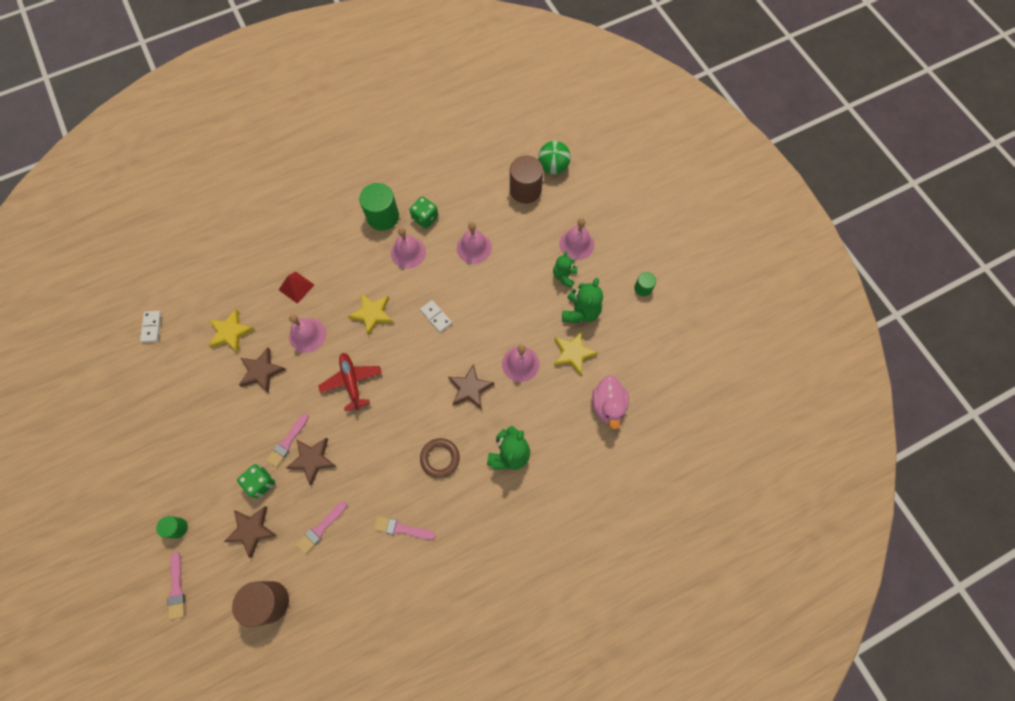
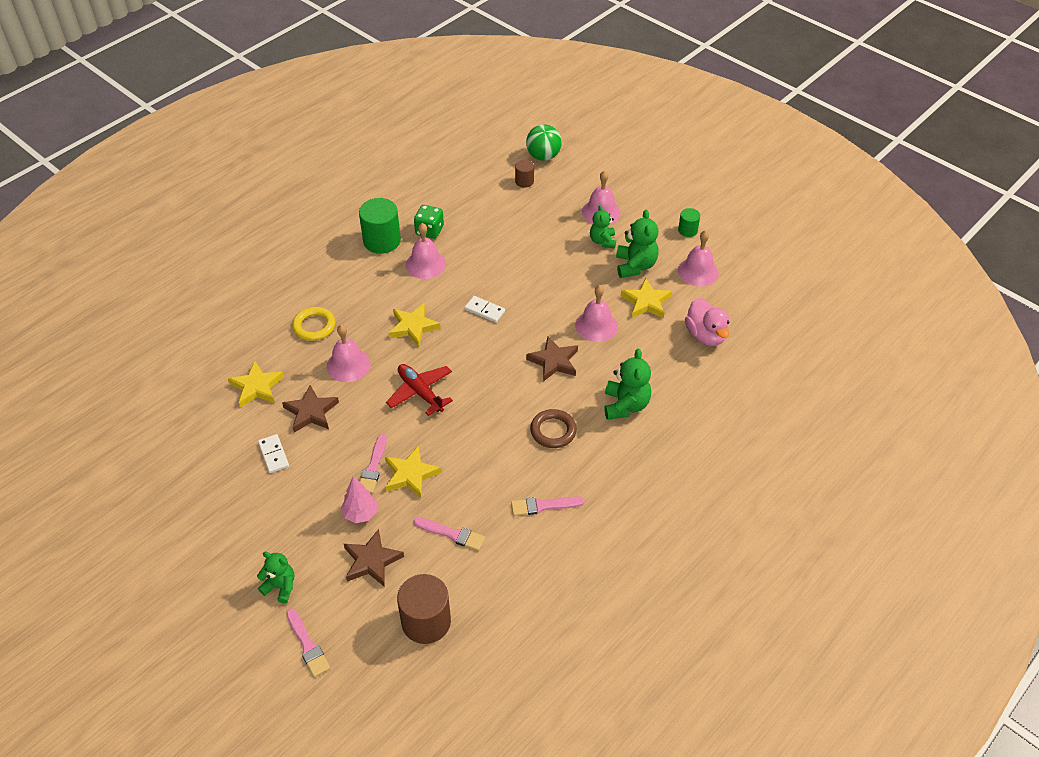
camera: 20 degrees left, 20 degrees down
white domino [140,311,161,343] -> white domino moved to [258,434,289,473]
green cylinder [156,516,188,539] -> green teddy bear [257,551,294,603]
green dice [237,464,275,499] -> pink tree [341,476,377,523]
red pyramid [279,271,314,304] -> yellow ring [292,307,335,341]
brown star [286,438,337,486] -> yellow star [385,445,441,498]
pink brush [296,501,347,554] -> pink brush turned 90 degrees counterclockwise [414,517,485,551]
pink bell [457,222,492,264] -> pink bell moved to [678,230,719,287]
brown cylinder [510,156,543,203] -> brown cylinder [515,160,534,188], size x0.53

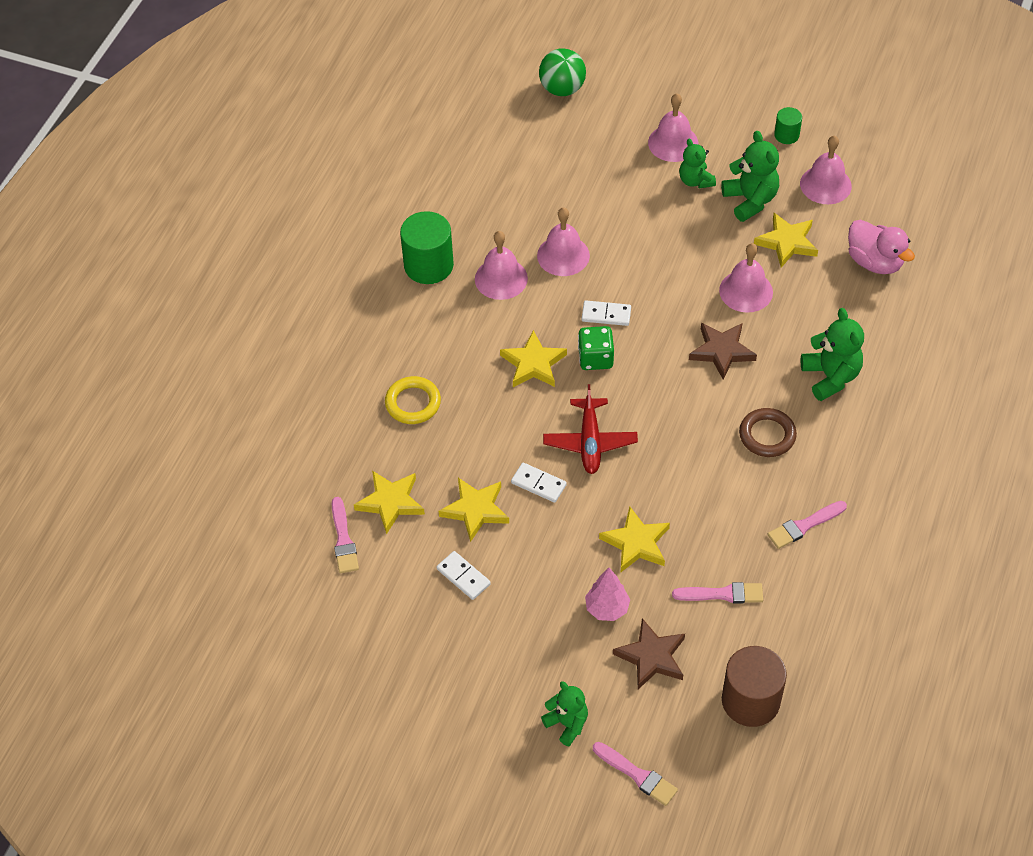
camera: 20 degrees left, 5 degrees up
green teddy bear [257,551,294,603] -> green teddy bear turned 45 degrees clockwise [541,681,588,746]
brown star [282,385,339,433] -> yellow star [439,478,509,542]
pink bell [327,325,371,382] -> pink bell moved to [537,207,590,276]
pink brush [360,434,387,493] -> pink brush moved to [332,497,359,573]
red plane [386,364,453,416] -> red plane turned 120 degrees counterclockwise [543,384,638,474]
green dice [414,205,444,239] -> green dice moved to [578,326,614,370]
brown cylinder [515,160,534,188] -> none
none -> white domino [511,463,567,503]

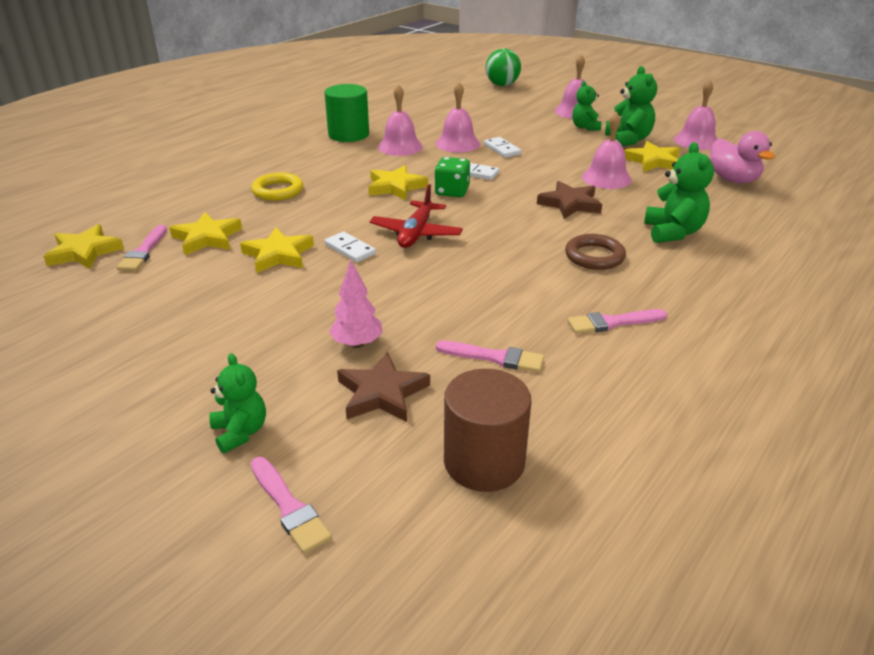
camera: 15 degrees right, 20 degrees down
white domino [437,551,491,600] -> white domino moved to [484,137,522,158]
yellow star [599,507,670,572] -> yellow star moved to [43,224,124,269]
green cylinder [774,107,802,144] -> none

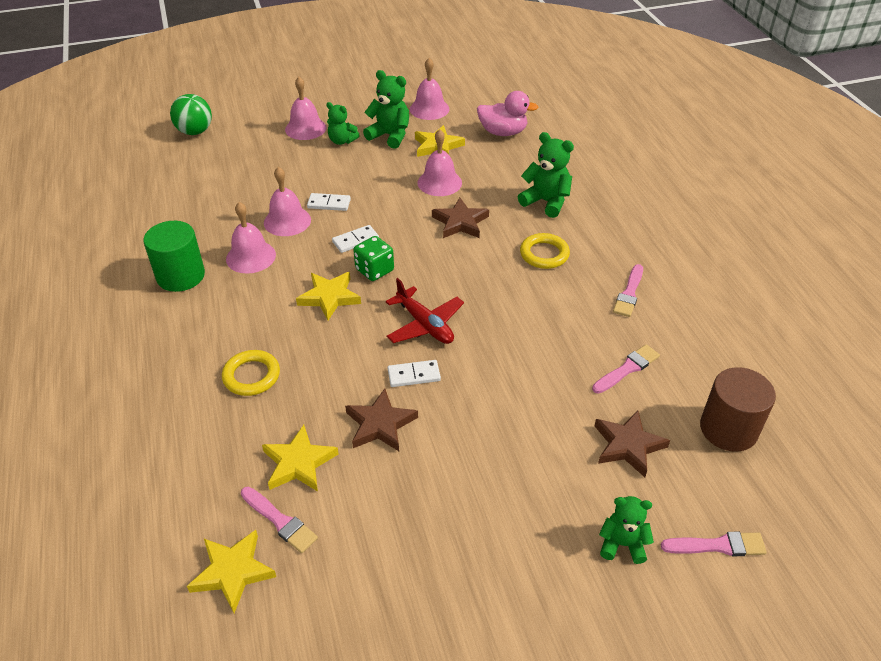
camera: 55 degrees left, 10 degrees up
yellow star [240,227,314,273] -> brown star [345,389,418,451]
pink tree [329,260,383,348] -> none
brown ring [565,234,626,270] -> yellow ring [520,233,570,269]

